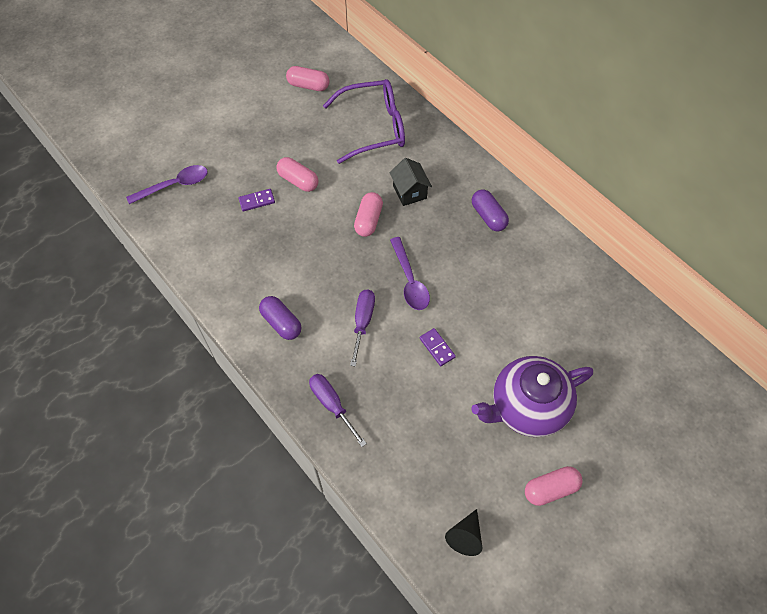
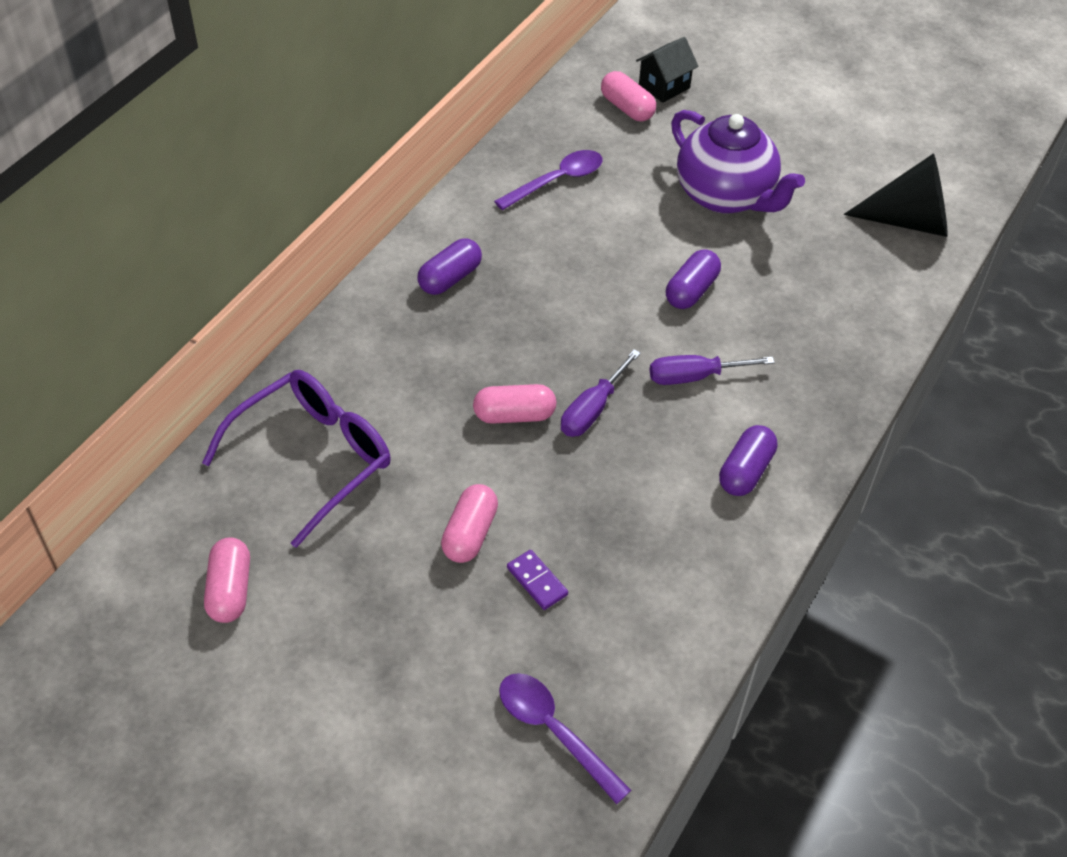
camera: 110 degrees left, 10 degrees down
purple screwdriver [309,374,367,447] -> purple screwdriver moved to [561,350,641,437]
purple glasses [323,79,405,164] -> purple glasses turned 75 degrees clockwise [202,370,391,548]
black house [390,158,432,206] -> black house moved to [636,37,699,103]
purple spoon [390,237,430,310] -> purple spoon moved to [494,150,603,210]
purple domino [420,328,456,366] -> purple capsule [666,249,721,309]
black cone [445,509,482,556] -> black cone [844,153,948,237], size x1.83
pink capsule [525,466,582,506] -> pink capsule moved to [601,71,656,121]

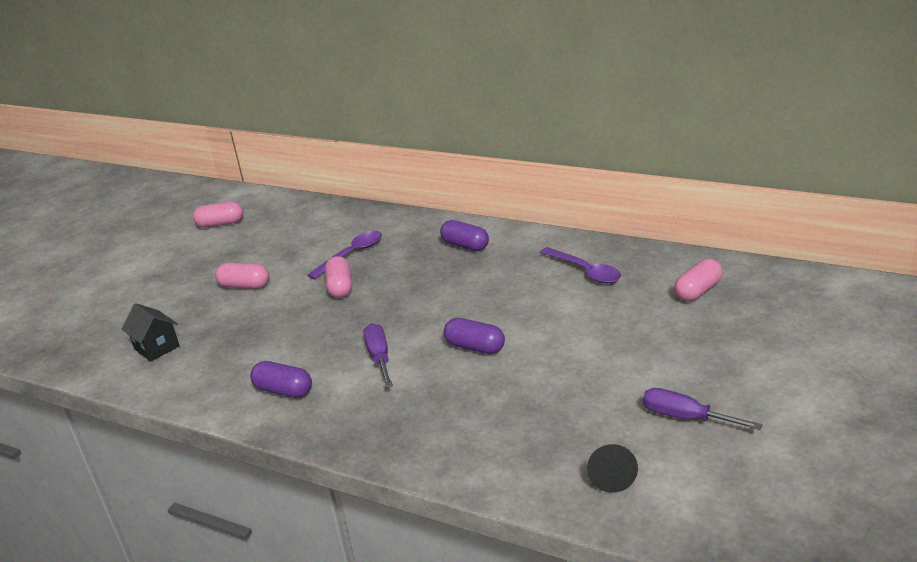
camera: 90 degrees right, 20 degrees down
purple glasses [202,370,391,548] -> none
purple spoon [499,673,631,804] -> purple spoon moved to [307,231,382,279]
purple domino [507,550,568,610] -> none
purple screwdriver [561,350,641,437] -> purple screwdriver moved to [643,388,762,430]
black house [636,37,699,103] -> black house moved to [122,303,180,362]
purple teapot [671,110,805,214] -> none
black cone [844,153,948,237] -> black cone [587,444,638,493], size x0.55

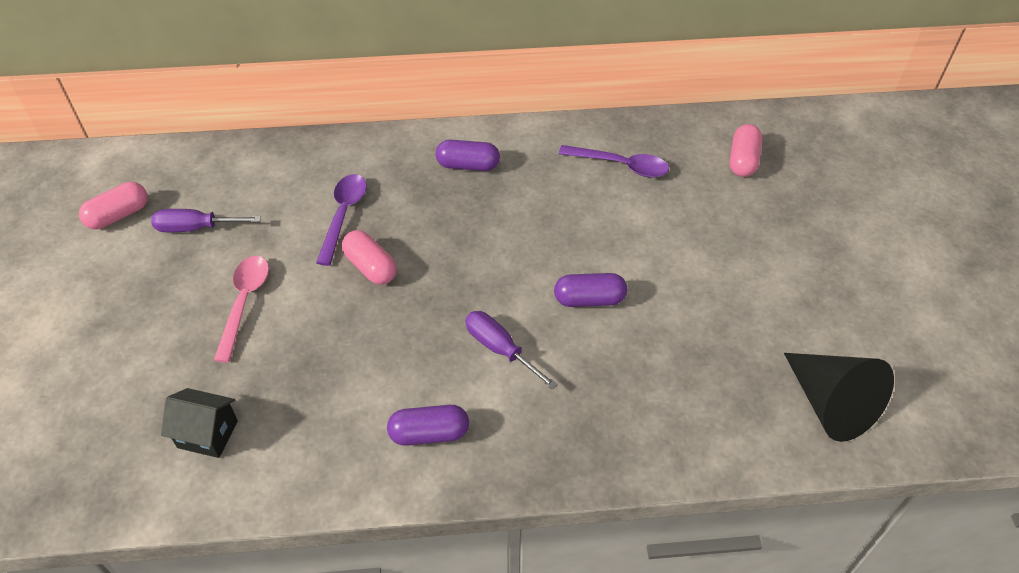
camera: 35 degrees left, 20 degrees up
pink capsule [215,263,269,289] -> pink spoon [214,256,269,363]
black cone [587,444,638,493] -> black cone [784,353,894,442], size x1.83
purple screwdriver [643,388,762,430] -> purple screwdriver moved to [151,209,261,232]

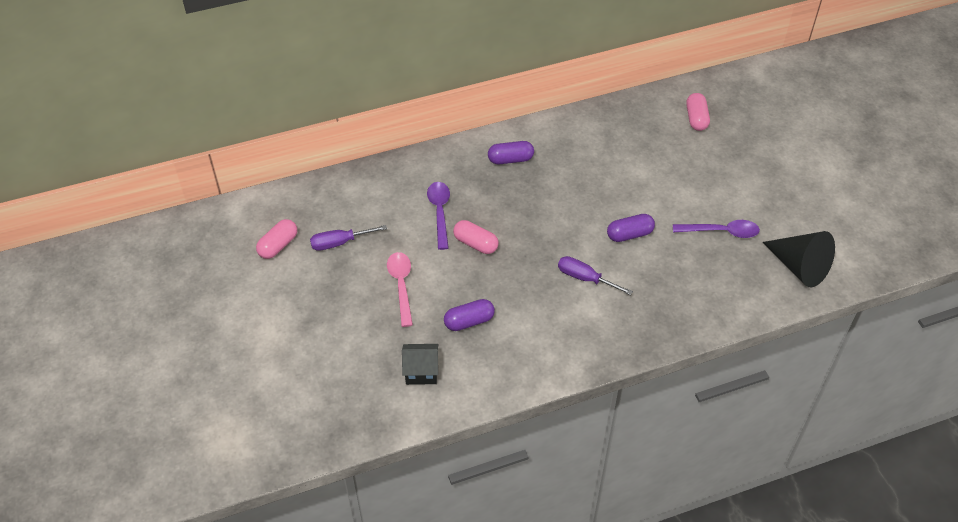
camera: 15 degrees left, 0 degrees up
purple capsule [387,405,469,446] -> purple capsule moved to [444,299,495,331]
purple spoon [559,145,669,178] -> purple spoon moved to [673,220,760,238]

